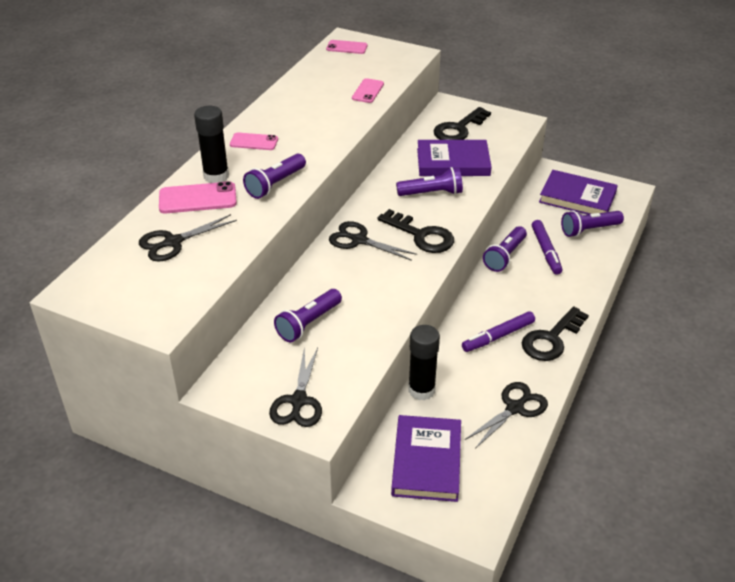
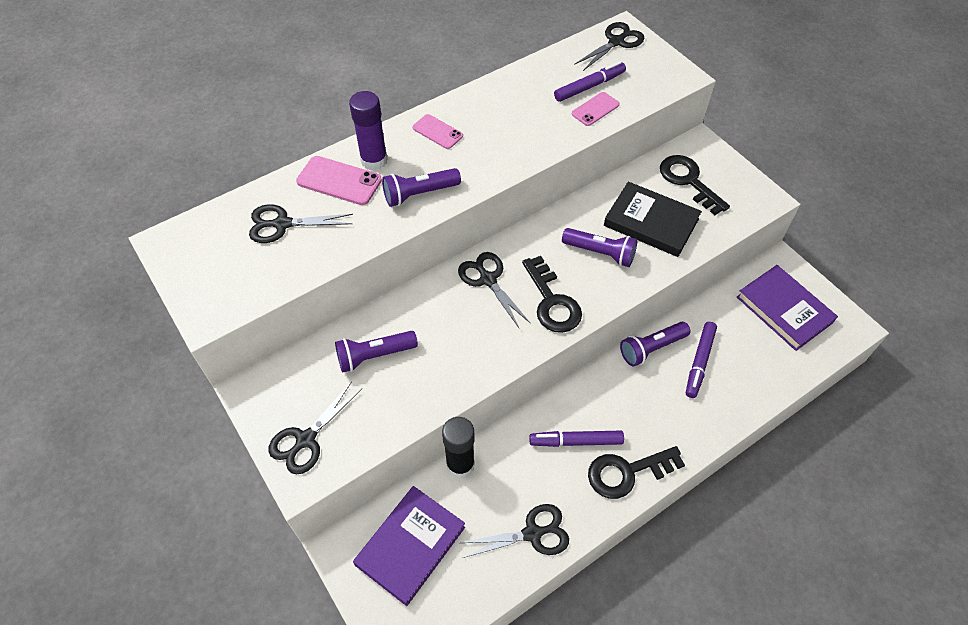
camera: 30 degrees right, 15 degrees up
black glue stick [194,106,229,183] -> purple glue stick [349,91,388,170]
pink phone [326,40,367,54] -> black scissors [574,22,644,71]
purple book [417,140,491,176] -> black book [604,182,702,257]
black key [434,107,491,140] -> black key turned 75 degrees clockwise [660,155,730,215]
purple flashlight [561,211,624,237] -> none
none -> purple marker [554,61,626,102]

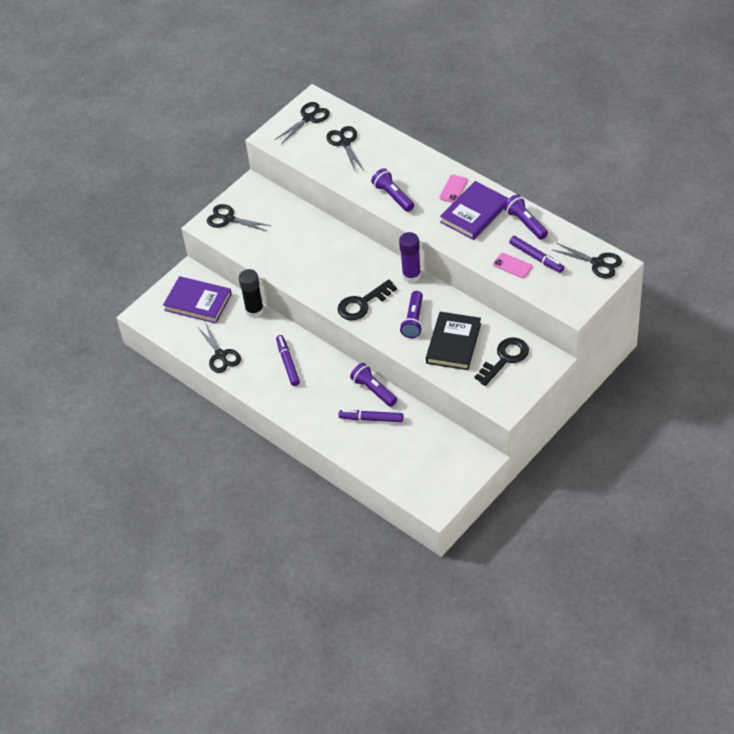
camera: 80 degrees right, 5 degrees down
pink phone [296,156,382,205] -> none
purple flashlight [335,331,418,373] -> purple flashlight moved to [504,194,548,240]
purple glue stick [349,91,388,170] -> purple glue stick moved to [399,232,421,283]
black scissors [458,252,531,329] -> black scissors moved to [275,102,330,144]
black key [588,446,685,499] -> none
purple book [737,265,838,351] -> purple book moved to [440,181,509,240]

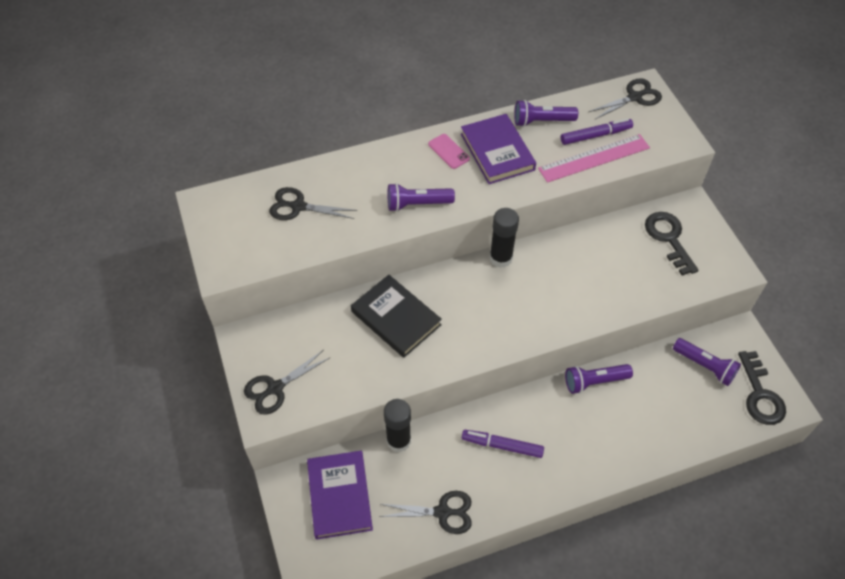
camera: 65 degrees left, 5 degrees up
purple book [163,276,232,324] -> purple book turned 60 degrees counterclockwise [307,450,373,540]
black scissors [275,102,330,144] -> none
black key [338,280,397,321] -> black key moved to [738,351,786,425]
purple marker [338,410,403,422] -> none
purple glue stick [399,232,421,283] -> black glue stick [489,208,519,268]
purple flashlight [400,291,423,338] -> purple flashlight moved to [673,338,741,386]
black book [426,312,481,370] -> black book moved to [351,275,442,358]
pink phone [493,253,532,278] -> pink ruler [538,134,650,183]

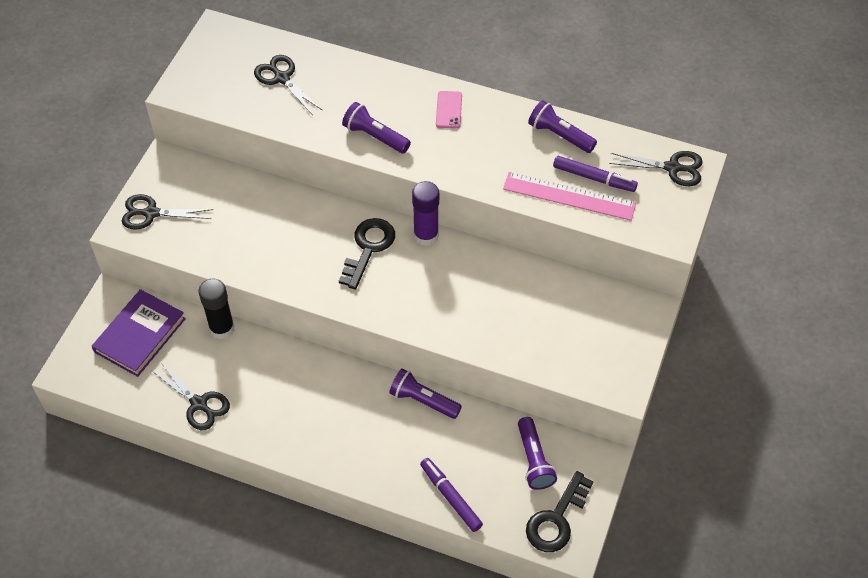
camera: 40 degrees right, 0 degrees up
black book [351,275,442,358] -> none
purple book [461,114,536,184] -> none
purple marker [462,430,544,458] -> purple marker moved to [420,458,483,532]
black glue stick [489,208,519,268] -> purple glue stick [412,181,439,246]
black key [645,212,699,276] -> black key moved to [339,218,395,290]

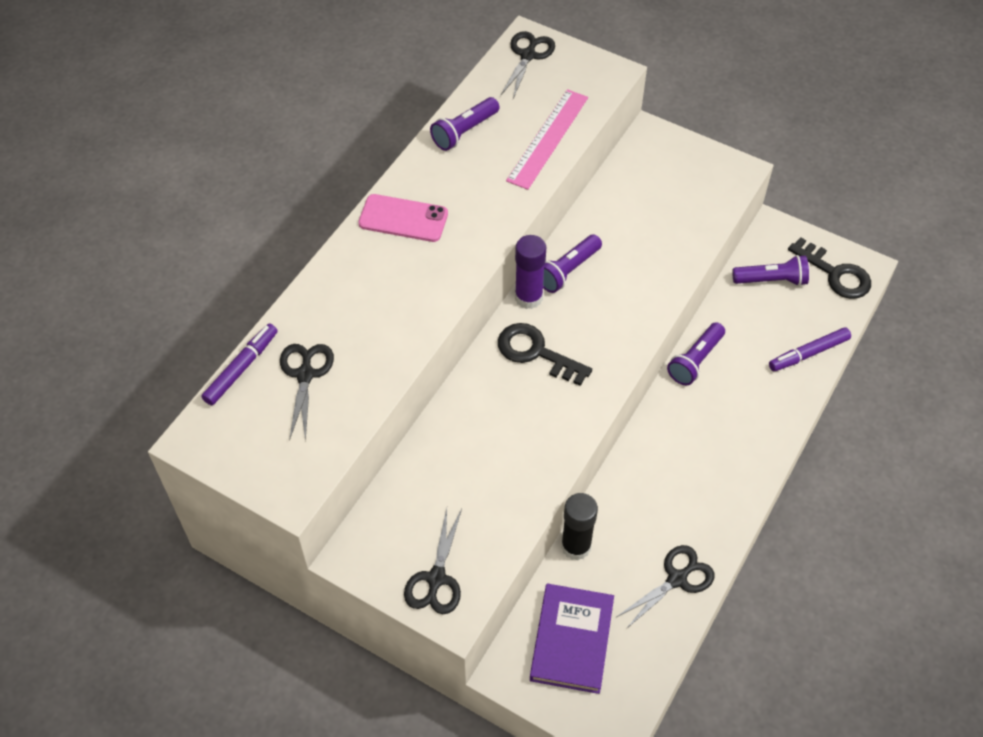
camera: 80 degrees left, 0 degrees up
purple book [92,289,186,377] -> purple book turned 60 degrees clockwise [530,583,614,694]
black scissors [254,55,322,114] -> black scissors turned 120 degrees clockwise [280,344,334,442]
purple flashlight [342,102,411,153] -> purple flashlight moved to [543,234,602,293]
pink phone [436,91,462,129] -> pink phone [358,194,448,242], size x1.54
purple marker [553,156,638,192] -> purple marker moved to [201,323,278,405]

